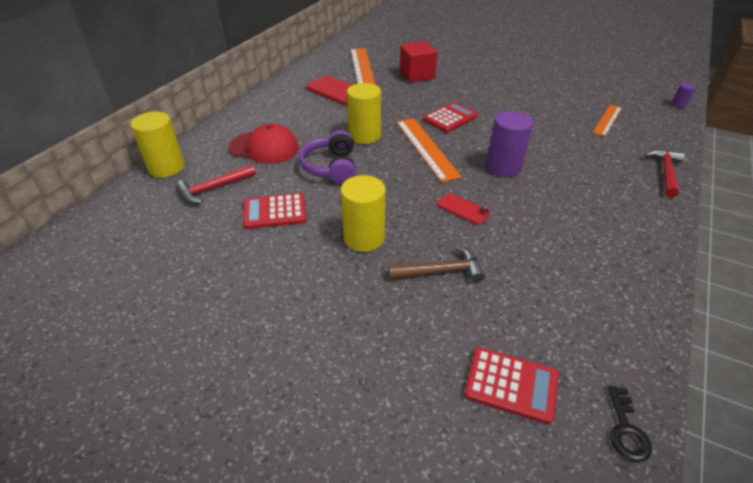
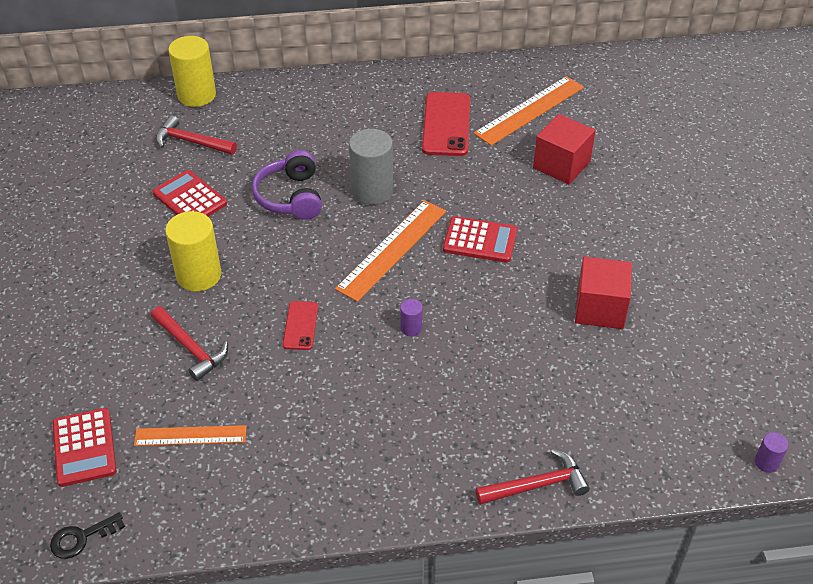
camera: 55 degrees right, 5 degrees up
red cap [229,124,299,164] -> none
purple headphones [299,130,356,184] -> purple headphones turned 60 degrees counterclockwise [252,150,322,220]
yellow cylinder [347,83,381,144] -> grey cylinder [349,129,393,205]
brown hammer [388,246,485,282] -> red hammer [151,306,228,381]
purple cylinder [487,111,533,177] -> purple cylinder [400,299,423,336], size x0.46
orange ruler [593,105,622,137] -> orange ruler moved to [134,425,247,446]
none -> red cube [575,257,632,329]

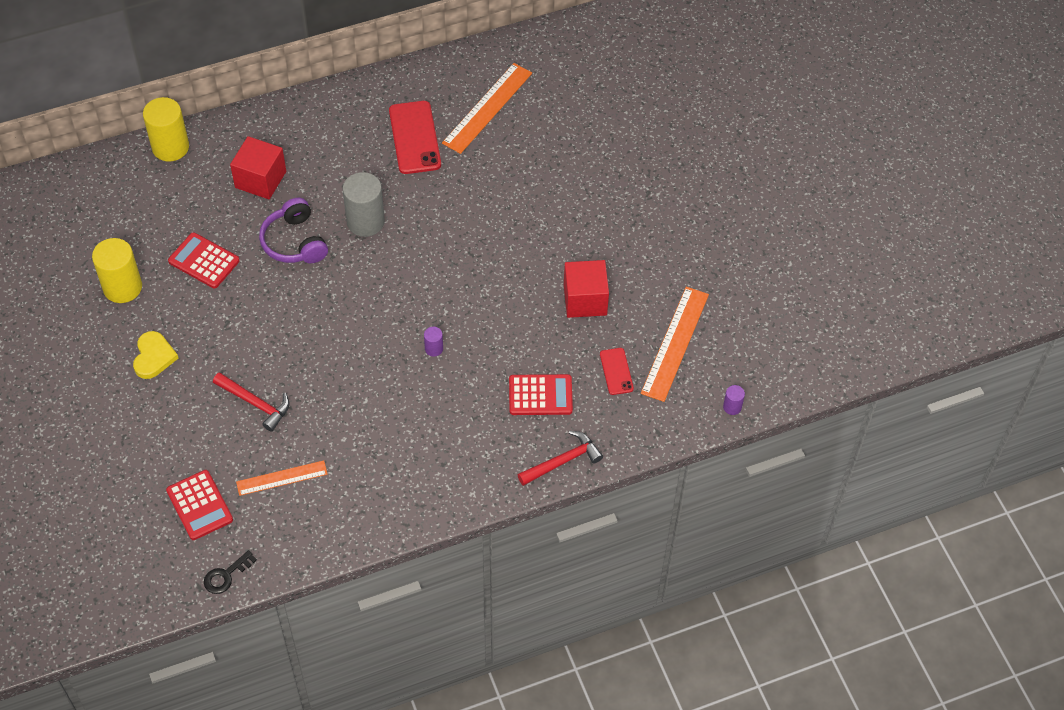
camera: 15 degrees left, 10 degrees up
red hammer [156,115,237,155] -> none
yellow cylinder [165,211,221,291] -> yellow cylinder moved to [92,238,142,303]
red phone [283,301,318,350] -> red phone moved to [600,348,634,395]
orange ruler [335,200,446,302] -> orange ruler moved to [641,287,709,402]
red calculator [443,216,517,263] -> red calculator moved to [509,374,573,415]
red cube [533,114,596,184] -> red cube moved to [230,136,286,199]
none -> yellow heart [133,331,179,379]

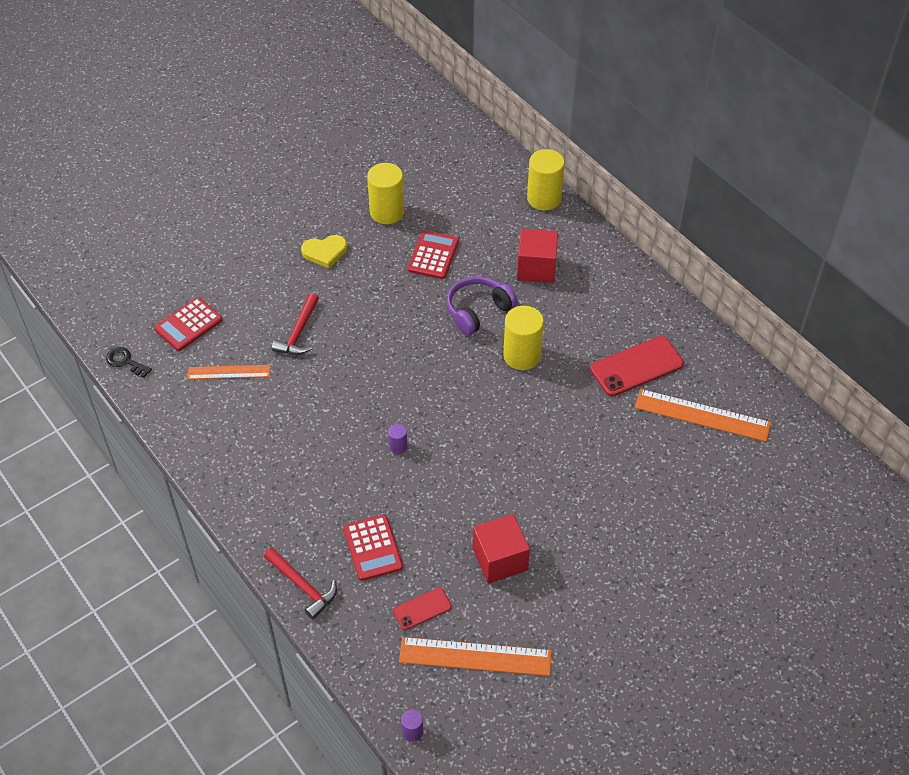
camera: 75 degrees right, 5 degrees down
orange ruler [236,460,328,496] -> orange ruler turned 60 degrees counterclockwise [187,365,270,379]
grey cylinder [343,172,385,237] -> yellow cylinder [503,306,544,370]

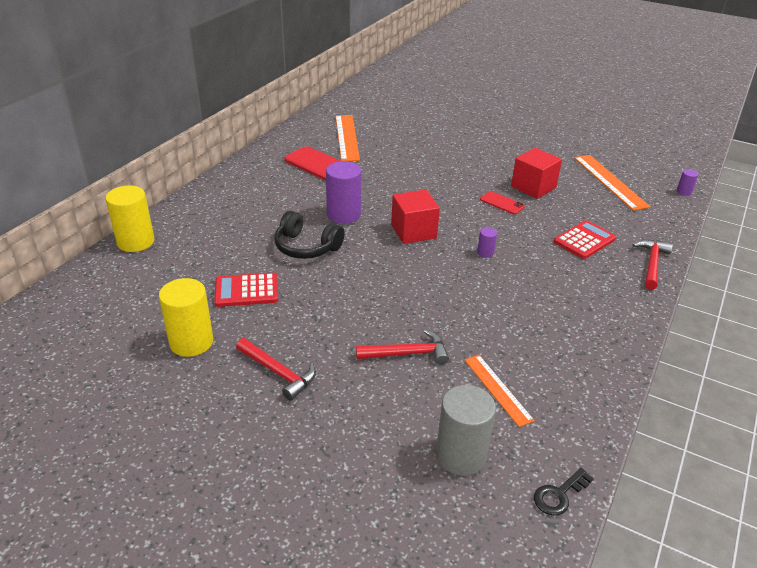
camera: 115 degrees left, 15 degrees down
black key [106,347,152,378] -> black key turned 45 degrees clockwise [534,468,594,516]
red calculator [154,297,222,351] -> grey cylinder [436,385,496,476]
yellow heart [301,235,347,268] -> red hammer [236,338,316,401]
red phone [393,588,452,630] -> red phone moved to [480,191,525,214]
purple headphones [447,276,518,336] -> black headphones [274,211,345,259]
yellow cylinder [503,306,544,370] -> purple cylinder [326,161,361,224]
red cube [517,228,558,283] -> red cube moved to [391,190,440,244]

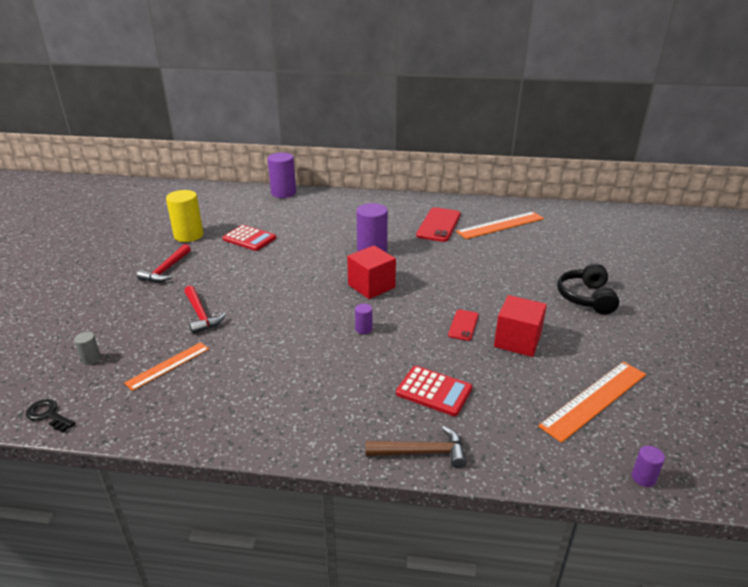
camera: 70 degrees right, 5 degrees down
yellow cylinder [105,185,154,252] -> purple cylinder [268,152,296,198]
red calculator [214,273,278,307] -> red calculator turned 150 degrees clockwise [223,225,276,251]
black headphones [274,211,345,259] -> black headphones moved to [557,264,619,314]
grey cylinder [436,385,496,476] -> grey cylinder [74,332,101,365], size x0.46
red hammer [633,240,673,290] -> brown hammer [366,426,467,468]

